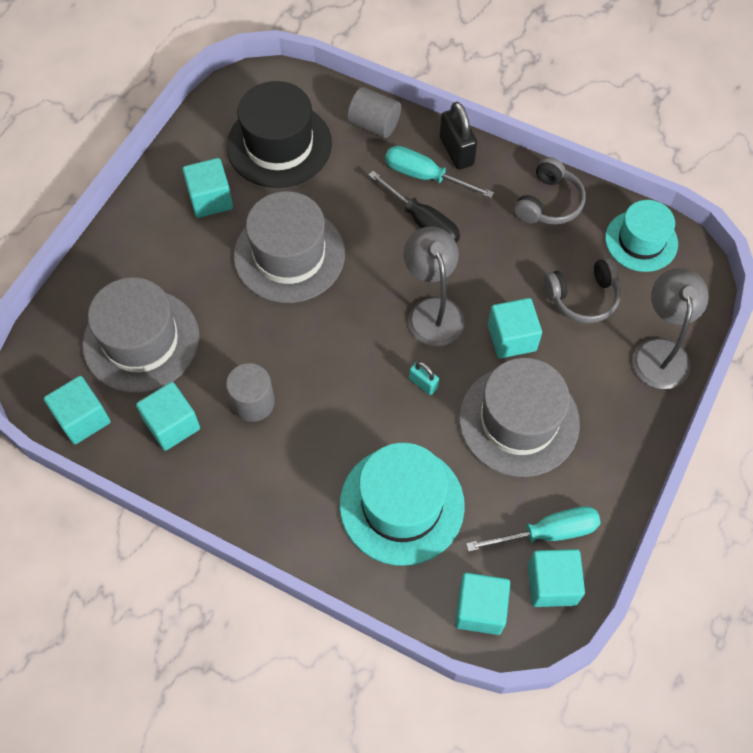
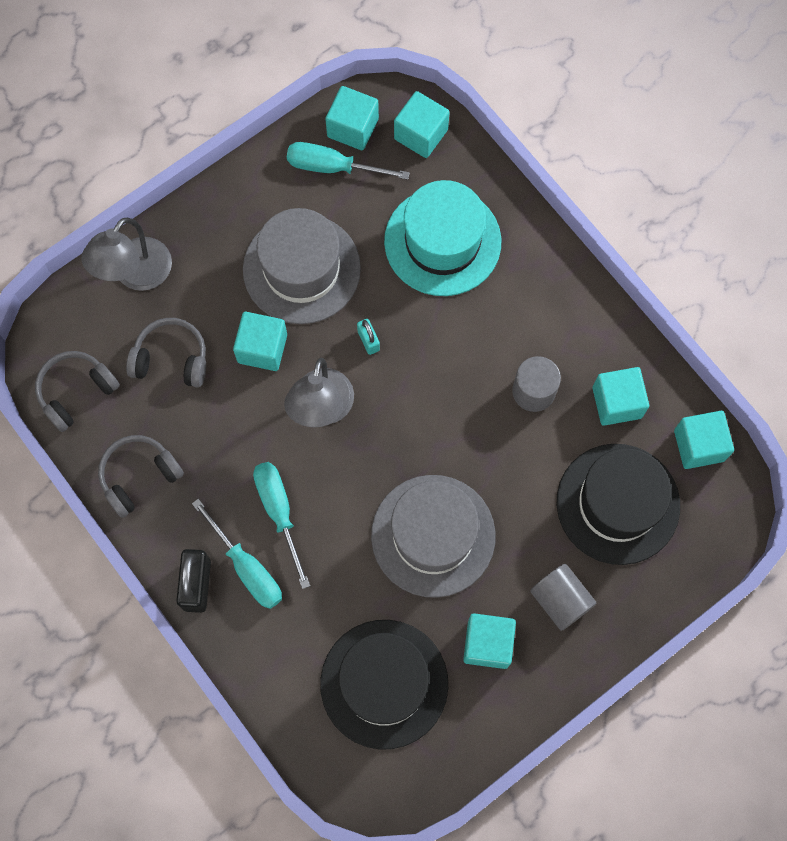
camera: 155 degrees left, 10 degrees up
grey hat [82,277,199,393] -> black hat [557,444,680,565]
grey cylinder [347,87,401,138] -> grey cylinder moved to [530,564,597,631]
black screwdriver [368,171,460,243] -> turquoise screwdriver [253,462,310,589]
turquoise hat [605,200,678,272] -> grey headphones [35,351,120,432]

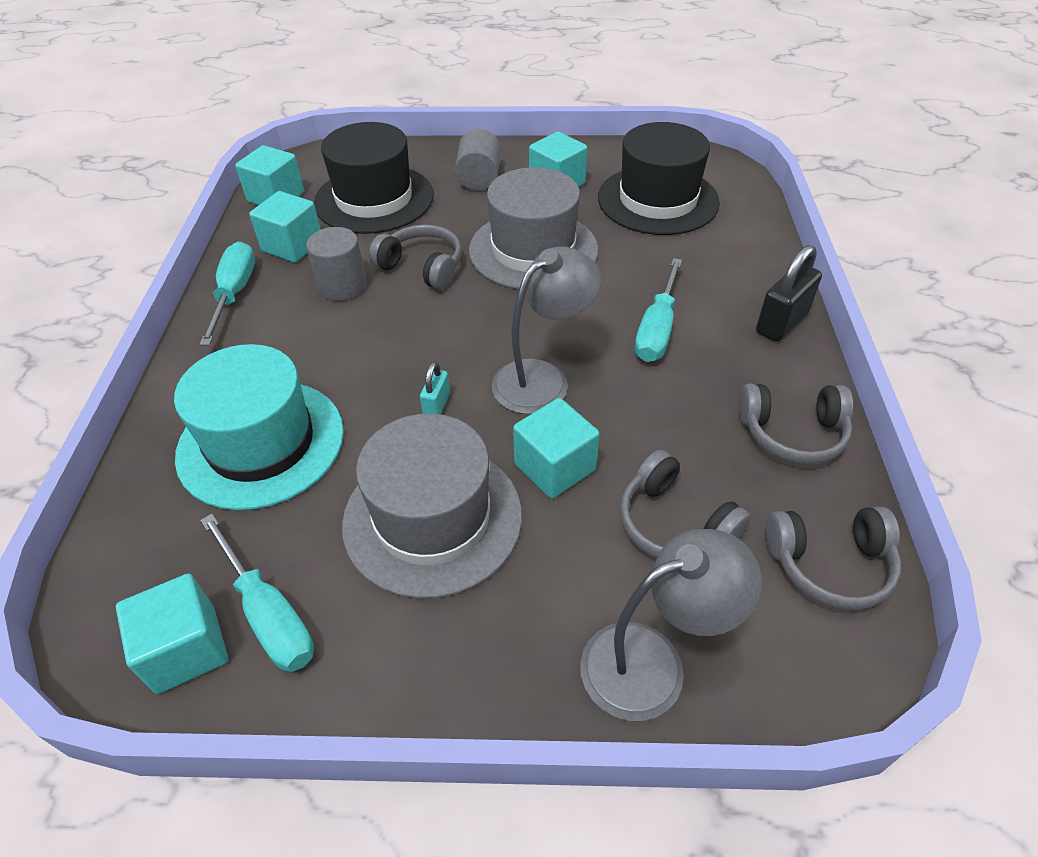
camera: 140 degrees left, 25 degrees down
turquoise screwdriver [192,498,282,609] -> turquoise screwdriver moved to [199,242,255,346]
turquoise cube [394,91,450,158] -> none
none -> grey headphones [369,225,462,290]

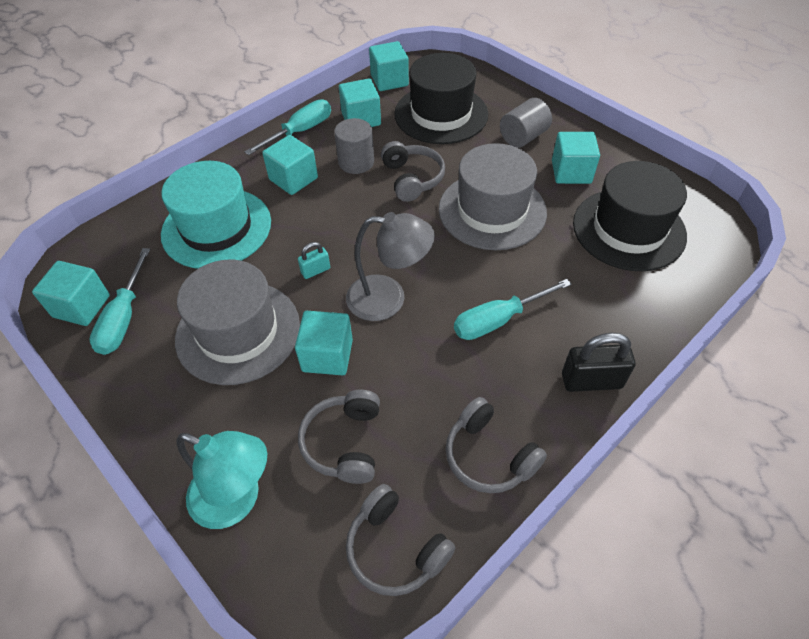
camera: 45 degrees right, 5 degrees up
grey lamp [580,529,762,721] -> turquoise lamp [177,431,267,529]
none -> turquoise cube [262,135,318,195]

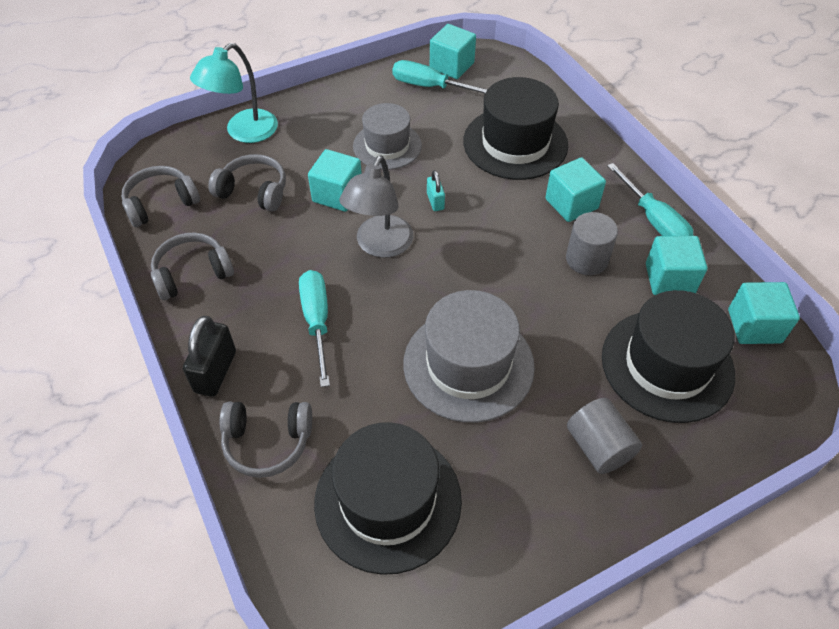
camera: 105 degrees right, 0 degrees up
turquoise hat [161,161,271,269] -> black hat [463,77,568,180]
grey hat [175,260,300,385] -> grey hat [353,103,422,170], size x0.66
grey headphones [381,141,445,202] -> grey headphones moved to [219,402,312,478]
turquoise cube [552,132,600,184] -> none

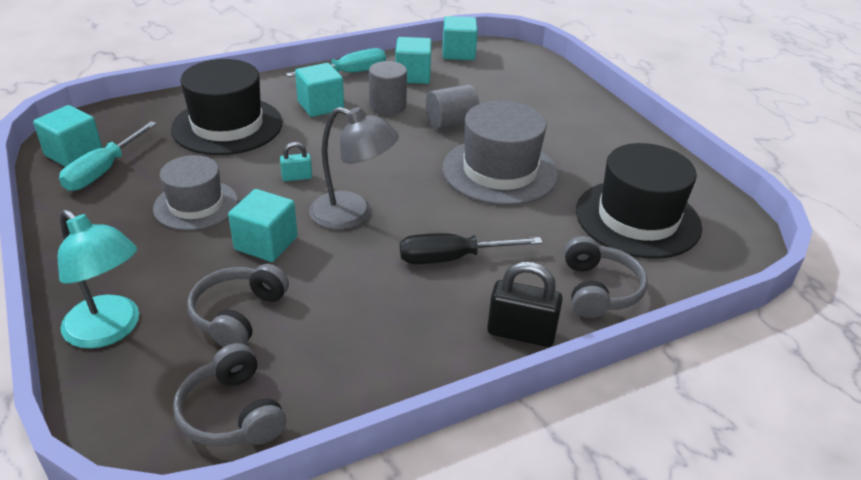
camera: 90 degrees left, 15 degrees down
grey headphones [151,232,234,300] -> none
turquoise screwdriver [299,270,330,387] -> black screwdriver [400,233,542,264]
grey cylinder [567,398,642,474] -> grey cylinder moved to [426,84,479,130]
black hat [602,290,735,423] -> none

